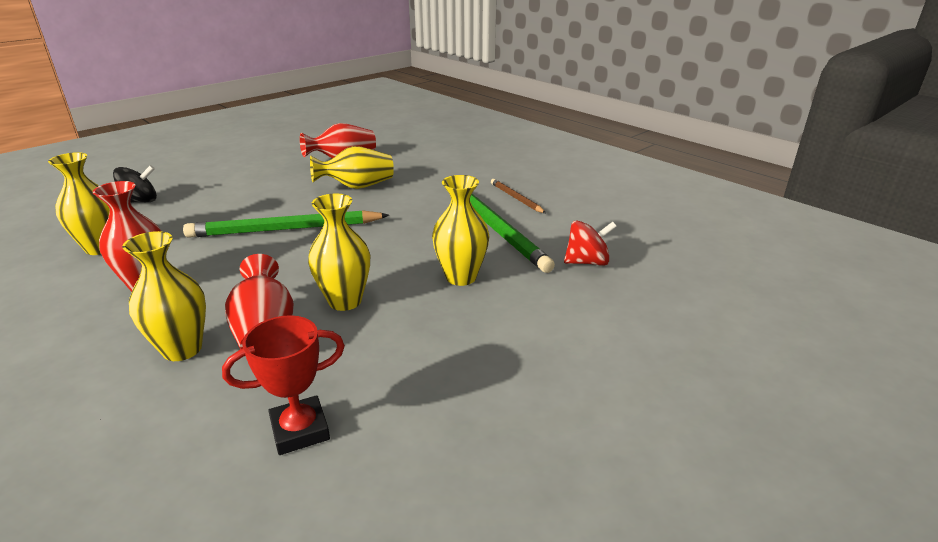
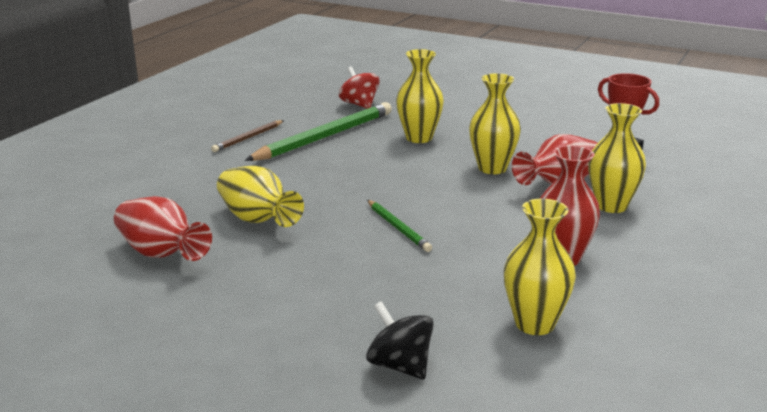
camera: 110 degrees left, 5 degrees down
green pencil [183,210,389,238] -> green pencil [367,200,432,252], size x0.51

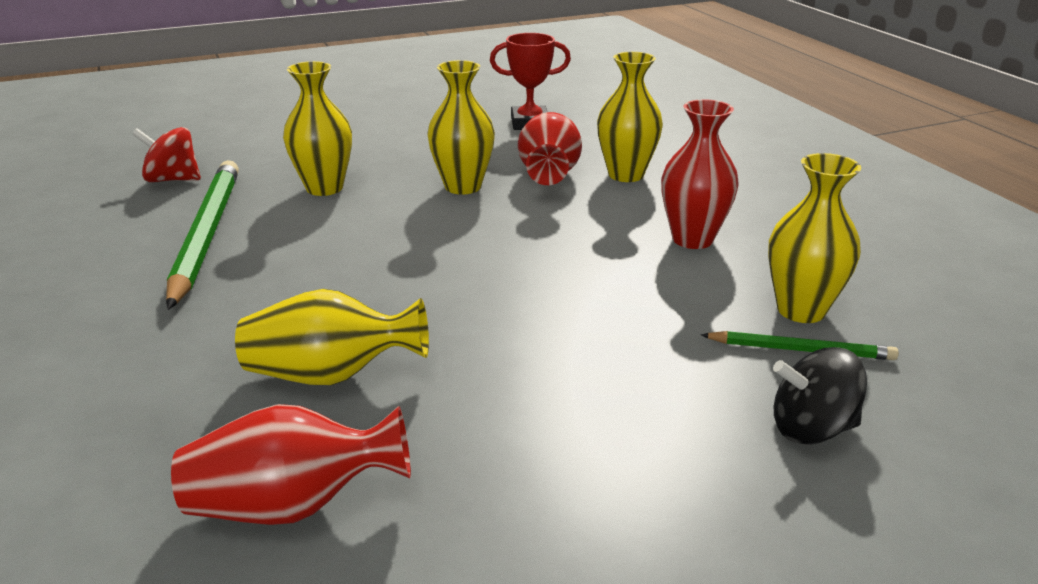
camera: 50 degrees left, 5 degrees up
brown pencil [211,120,284,152] -> none
green pencil [367,200,432,252] -> green pencil moved to [701,331,899,360]

